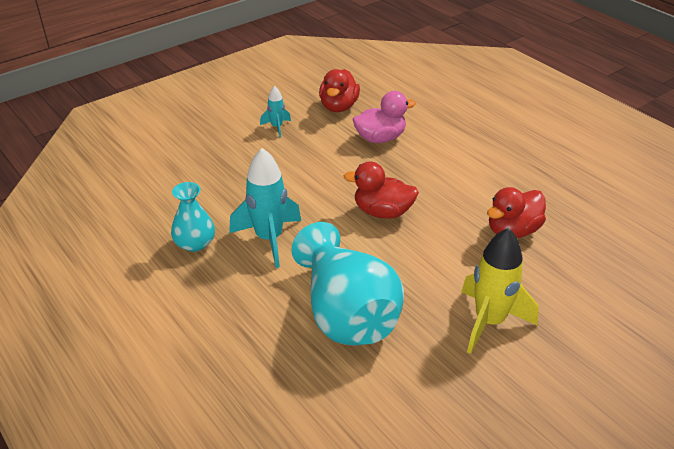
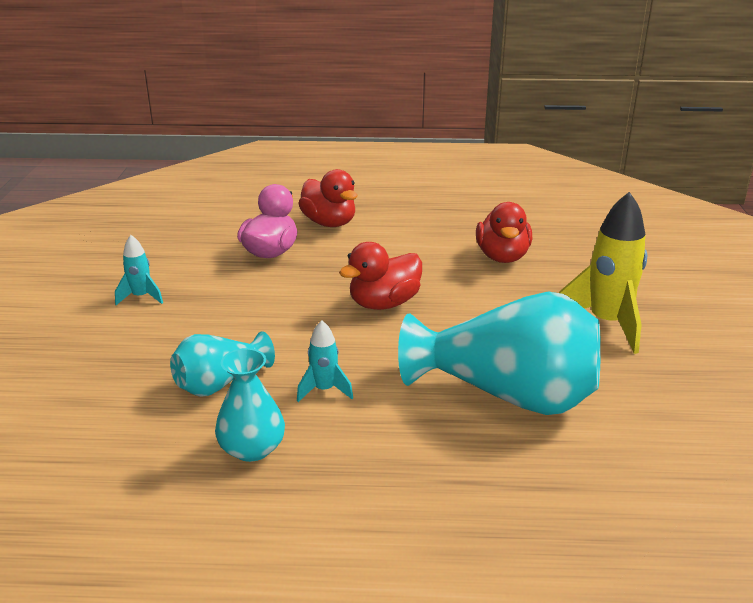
camera: 50 degrees left, 10 degrees down
turquoise rocket [229,148,301,268] -> turquoise rocket [297,320,353,402], size x0.52
red duck [319,69,360,112] -> red duck moved to [298,169,357,227]
none -> turquoise vase [170,331,275,397]

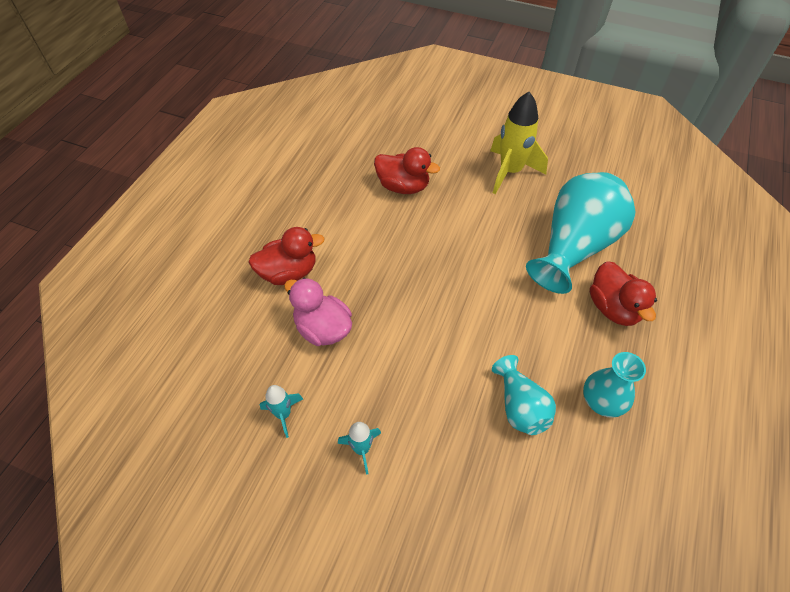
camera: 70 degrees left, 25 degrees up
turquoise rocket [297,320,353,402] -> turquoise rocket moved to [260,385,303,438]
red duck [339,242,422,310] -> red duck moved to [590,261,657,326]

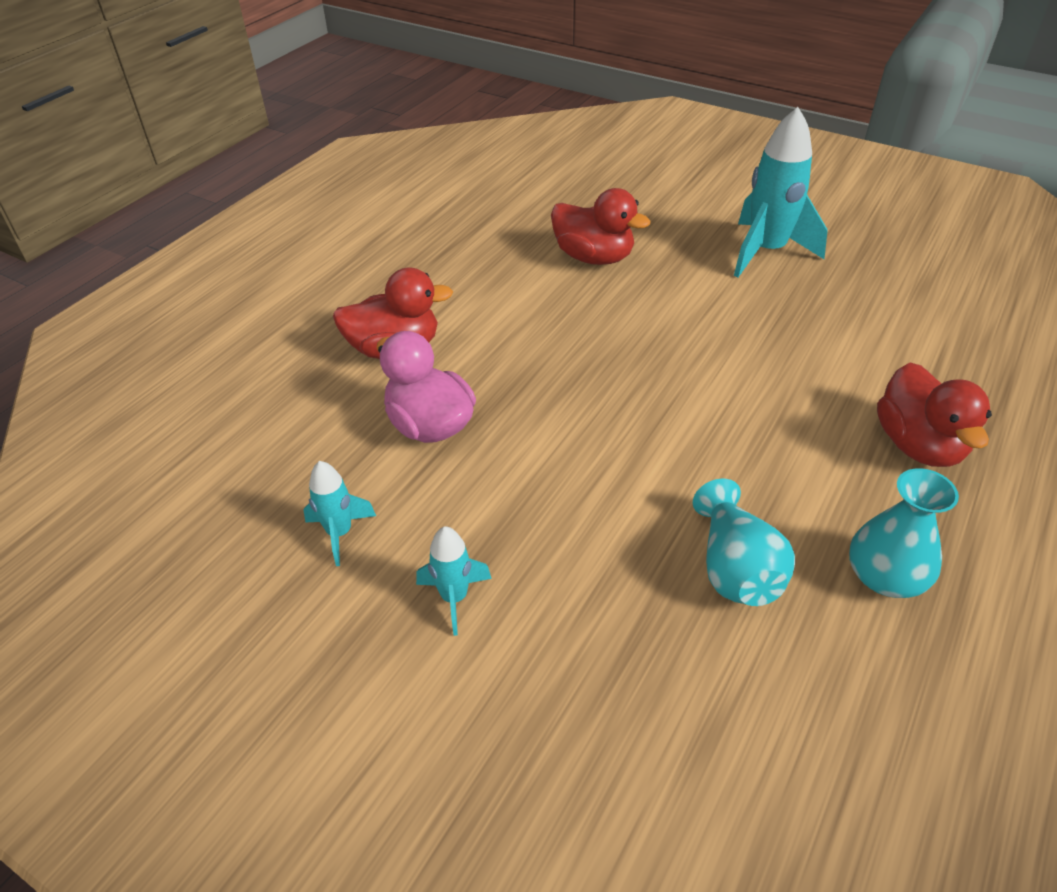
camera: 10 degrees right, 10 degrees down
yellow rocket [490,92,548,194] -> turquoise rocket [734,107,827,278]
turquoise vase [526,172,635,294] -> none

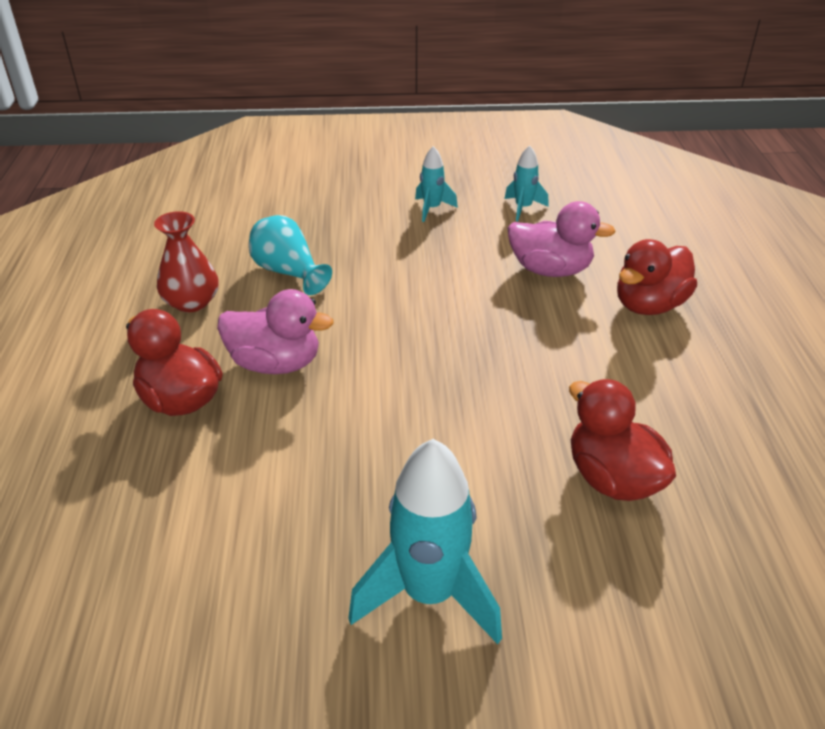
camera: 145 degrees right, 5 degrees down
red duck [551,188,651,265] -> red duck turned 60 degrees clockwise [569,379,676,501]
turquoise vase [849,468,959,598] -> red vase [154,211,218,312]
none -> pink duck [217,289,334,374]

